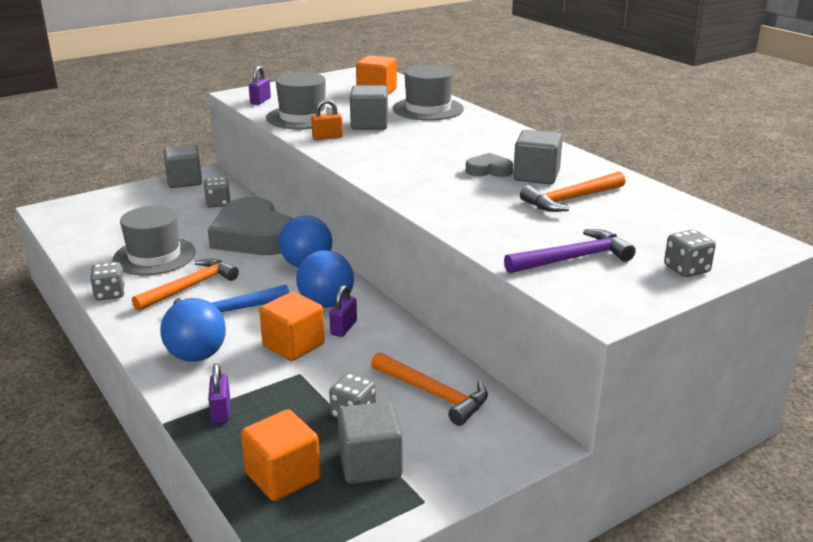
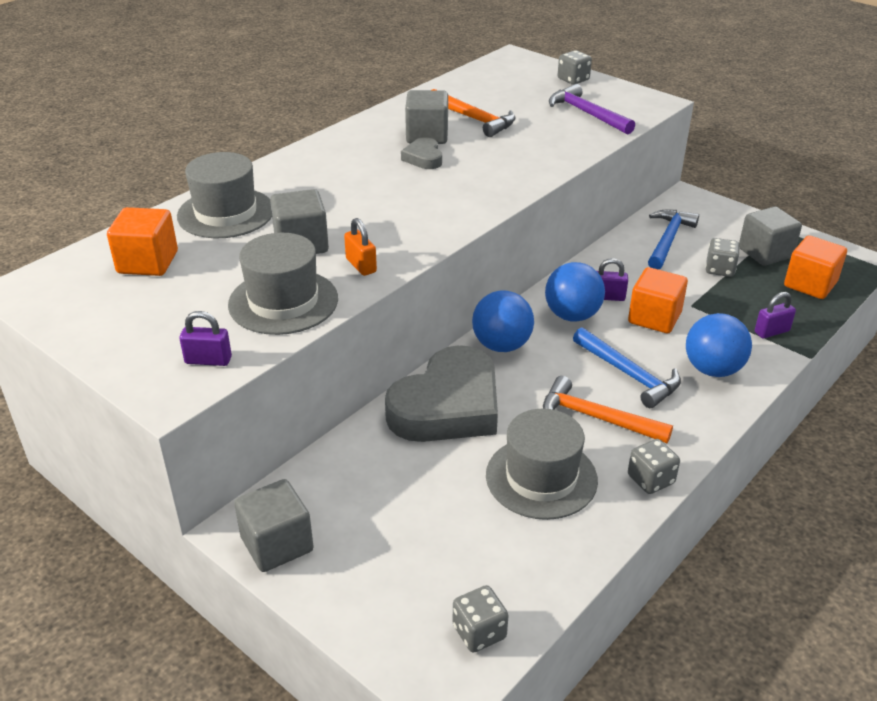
camera: 105 degrees left, 10 degrees up
grey dice [204,177,231,208] -> grey dice moved to [452,585,509,653]
orange hammer [371,352,488,426] -> blue hammer [648,209,699,269]

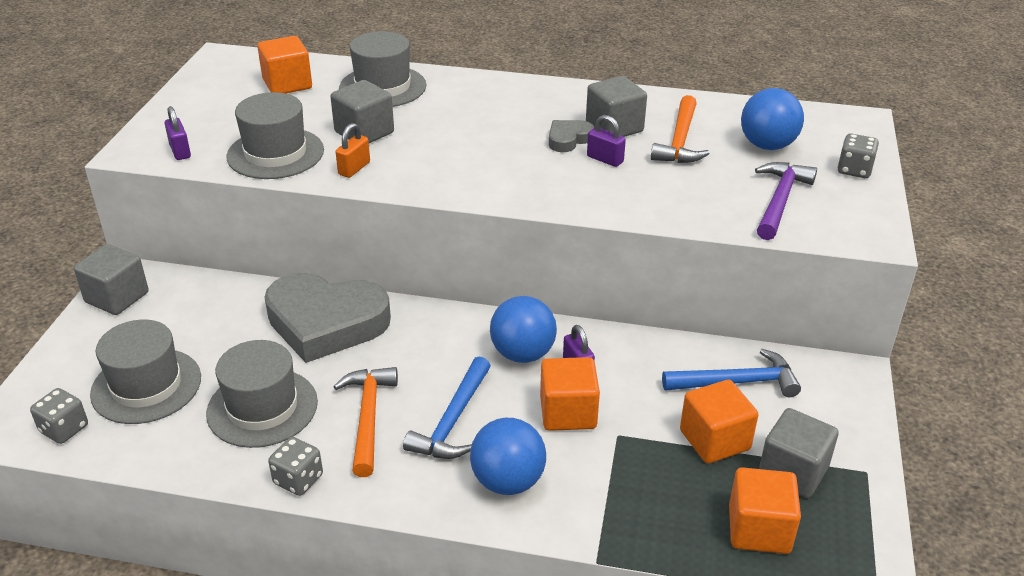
camera: 60 degrees right, 0 degrees up
blue ball [472,290,534,352] -> blue ball moved to [741,88,804,150]
grey dice [706,238,740,277] -> orange cube [680,380,758,463]
purple padlock [755,292,796,338] -> purple padlock moved to [587,115,626,167]
none -> grey hat [90,320,201,424]

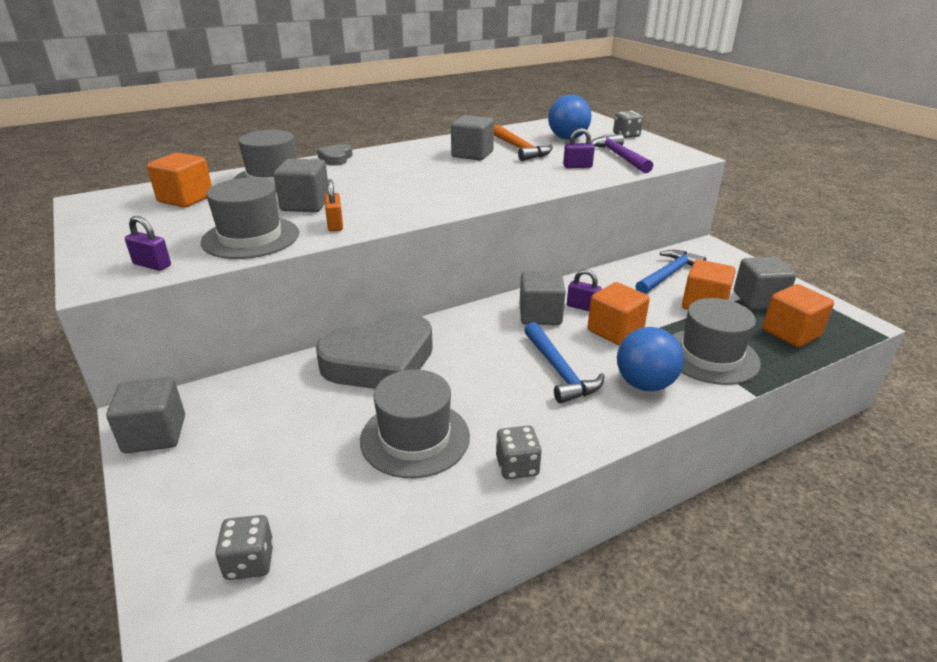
camera: 40 degrees left, 5 degrees down
grey hat [90,320,201,424] -> grey hat moved to [673,298,761,385]
orange hammer [333,367,398,477] -> none
blue ball [490,296,557,363] -> grey cube [520,271,566,325]
grey heart [549,120,594,152] -> grey heart moved to [317,144,353,166]
purple padlock [587,115,626,167] -> purple padlock moved to [563,128,595,168]

